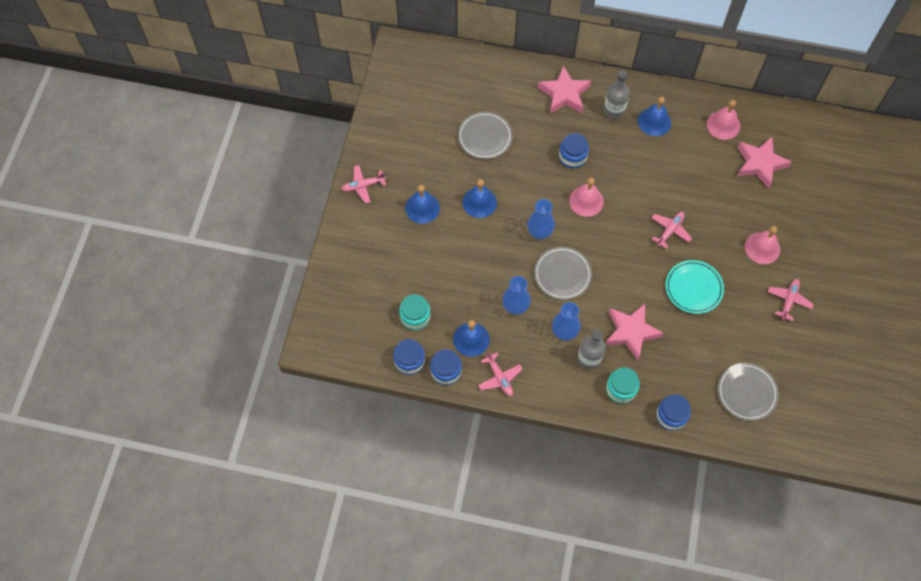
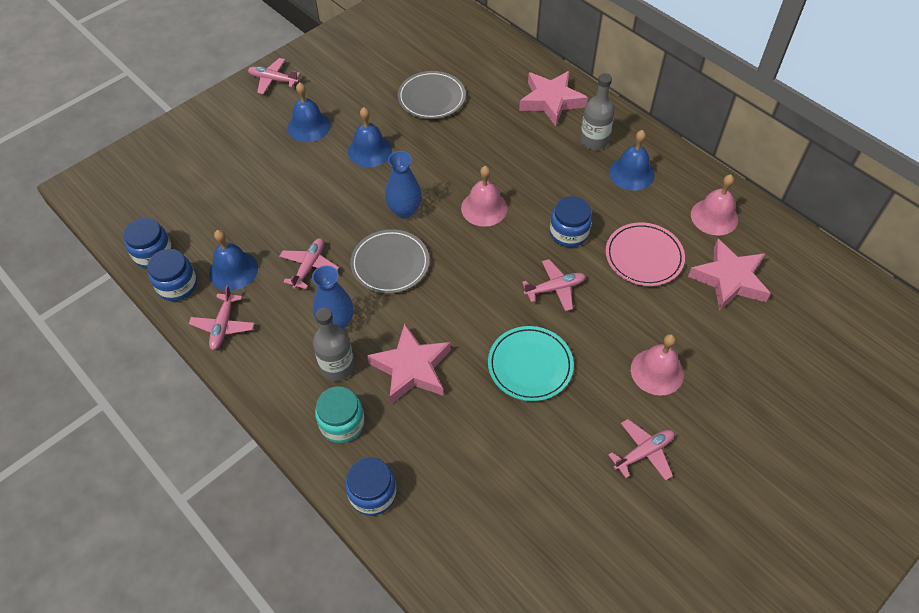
camera: 35 degrees right, 10 degrees down
turquoise jar [399,294,430,330] -> none
blue vase [502,276,531,315] -> pink plane [279,238,339,289]
blue jar [559,133,589,168] -> blue jar moved to [550,196,592,247]
grey plate [718,363,779,421] -> none
none -> pink plate [606,222,685,286]

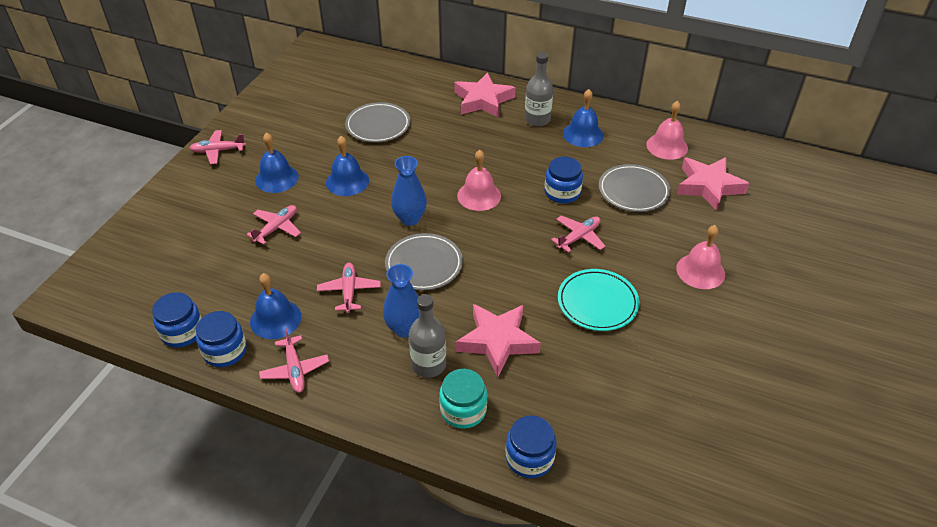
camera: 25 degrees left, 10 degrees down
pink plate [606,222,685,286] -> grey plate [599,164,671,212]
pink plane [608,419,674,481] -> pink plane moved to [246,205,301,245]

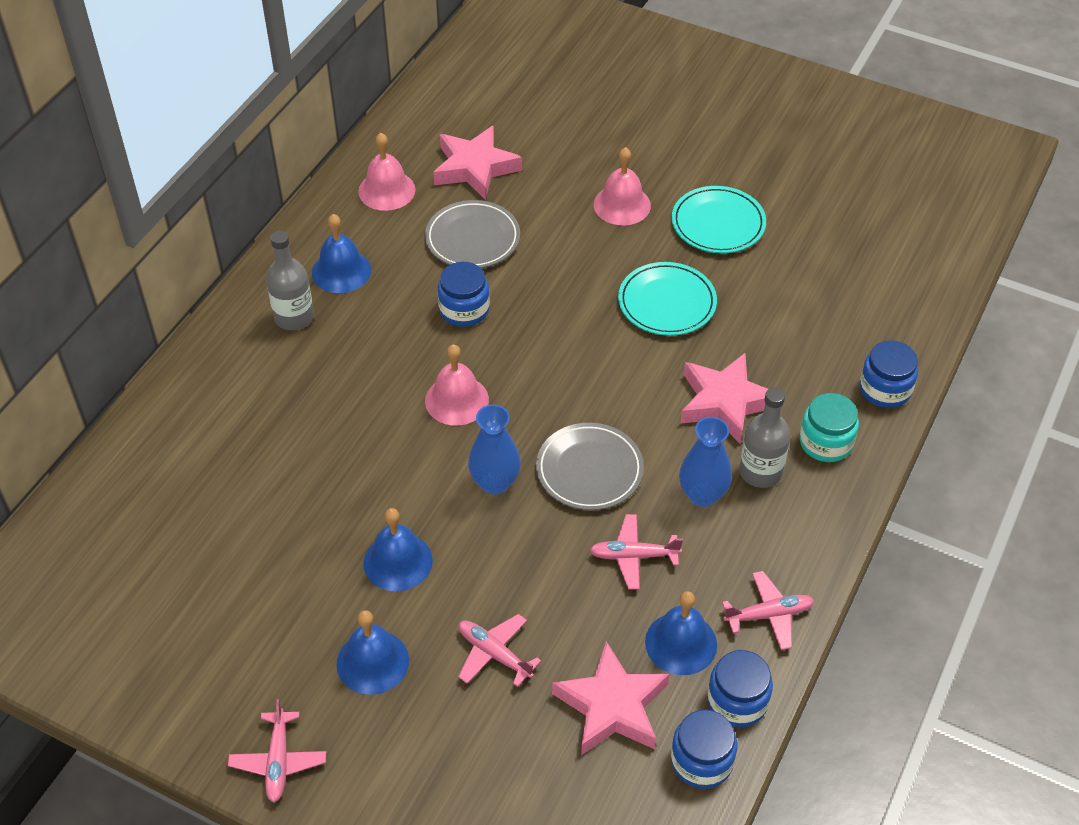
camera: 85 degrees left, 5 degrees up
grey plate [345,102,410,143] -> none
pink star [454,72,515,118] -> pink star moved to [552,641,670,755]
pink plane [551,216,605,253] -> none
none -> turquoise plate [672,186,766,253]

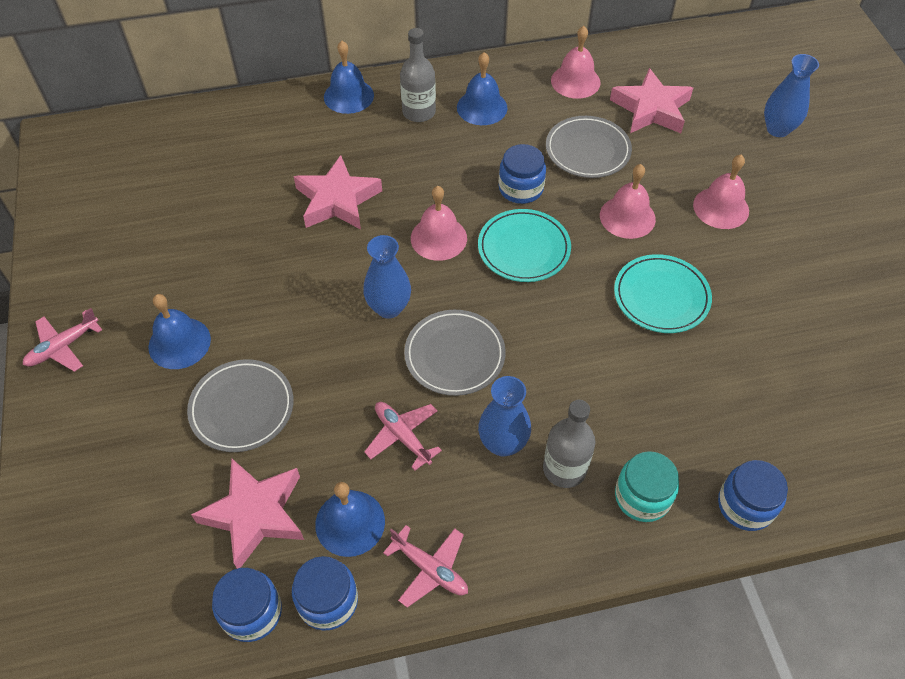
camera: 50 degrees right, 5 degrees up
blue bell [363,508,433,591] -> blue bell moved to [324,41,374,114]
pink plane [458,614,541,687] -> grey plate [187,359,294,452]
turquoise plate [672,186,766,253] -> turquoise plate moved to [478,209,571,282]
pink star [680,353,768,444] -> pink star moved to [294,155,382,230]
none -> pink bell [600,164,656,239]
none -> blue vase [764,54,819,137]

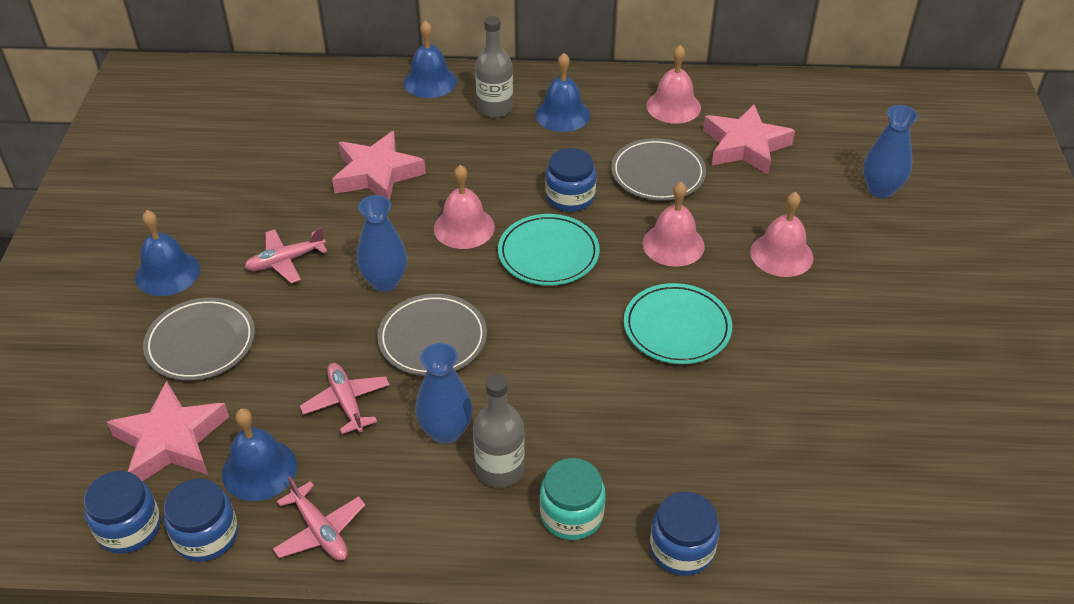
camera: 15 degrees right, 10 degrees down
pink plane [23,308,102,372] -> pink plane moved to [245,227,327,283]

